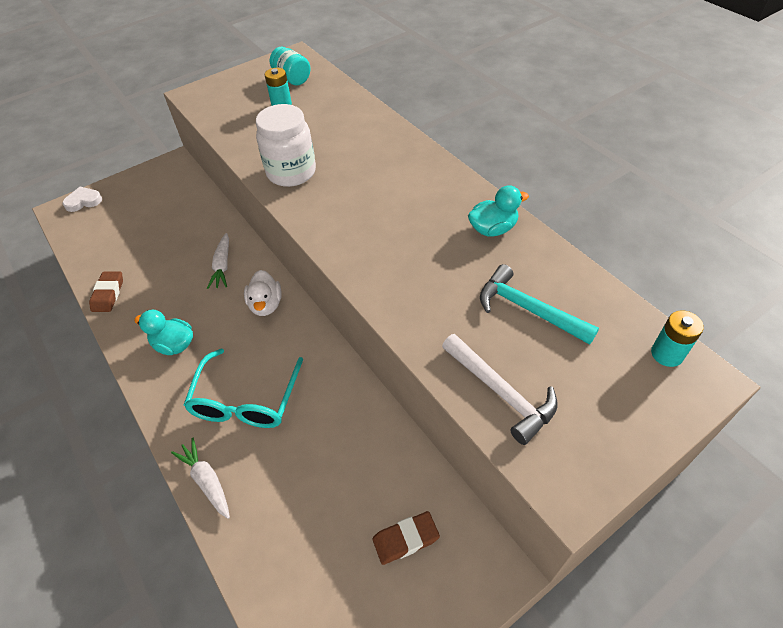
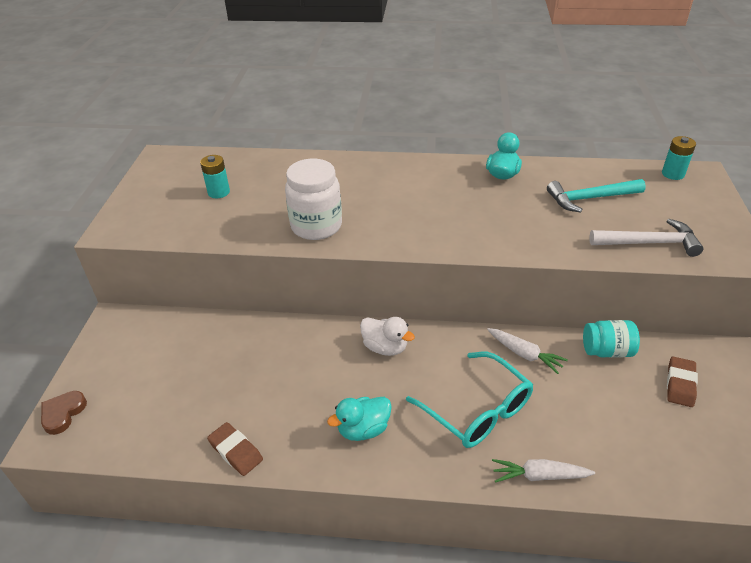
camera: 50 degrees left, 10 degrees down
white heart [62,187,102,212] -> brown heart [41,391,87,435]
white carrot [207,233,229,289] -> white carrot moved to [487,328,568,374]
turquoise jar [270,47,310,86] -> turquoise jar moved to [583,320,640,358]

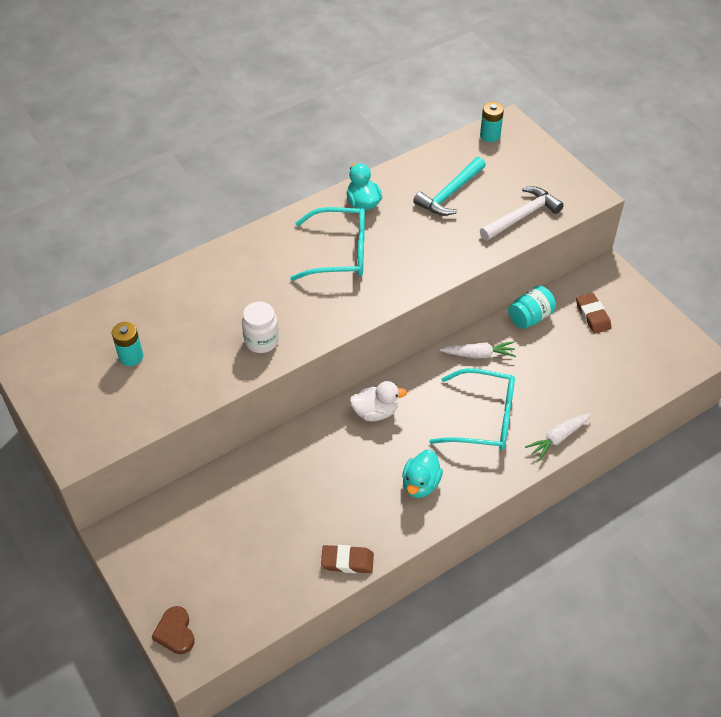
camera: 40 degrees left, 10 degrees up
white jar [285,159,342,240] -> white jar [242,302,279,353], size x0.66
none -> turquoise glasses [290,207,365,281]

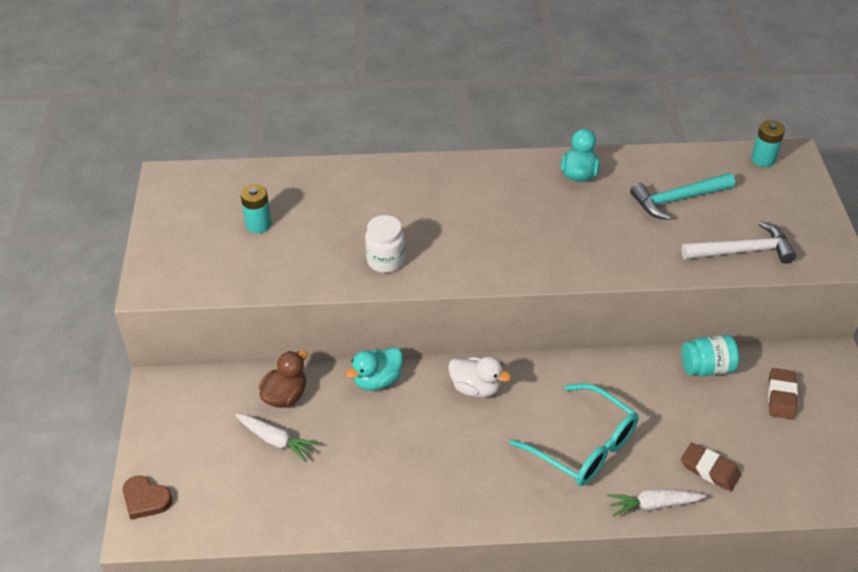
camera: 30 degrees right, 5 degrees down
brown heart [152,606,195,654] -> brown heart turned 75 degrees counterclockwise [123,475,172,520]
turquoise glasses [290,207,365,281] -> none
brown eraser [321,545,374,573] -> brown eraser moved to [681,442,741,492]
turquoise duck [402,450,443,498] -> turquoise duck moved to [346,347,403,390]
white carrot [440,341,516,359] -> white carrot moved to [235,414,319,462]
none -> brown duck [259,351,307,408]

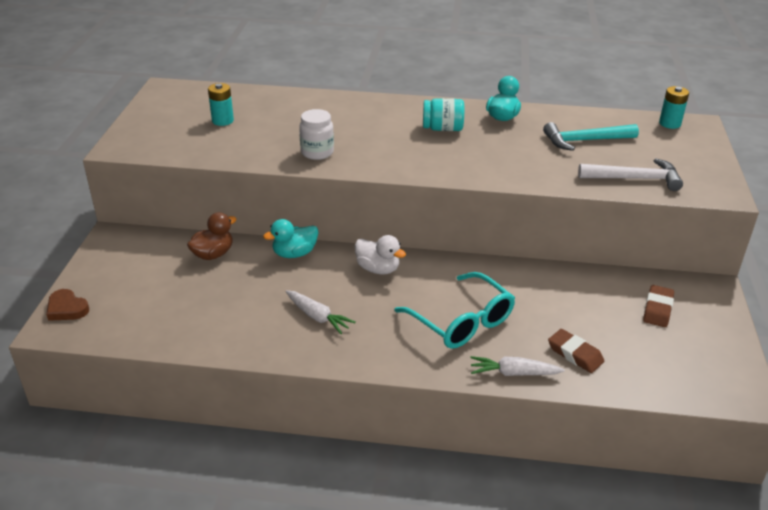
camera: 10 degrees right, 10 degrees down
white carrot [235,414,319,462] -> white carrot moved to [285,290,356,334]
turquoise jar [682,335,739,376] -> turquoise jar moved to [423,98,464,131]

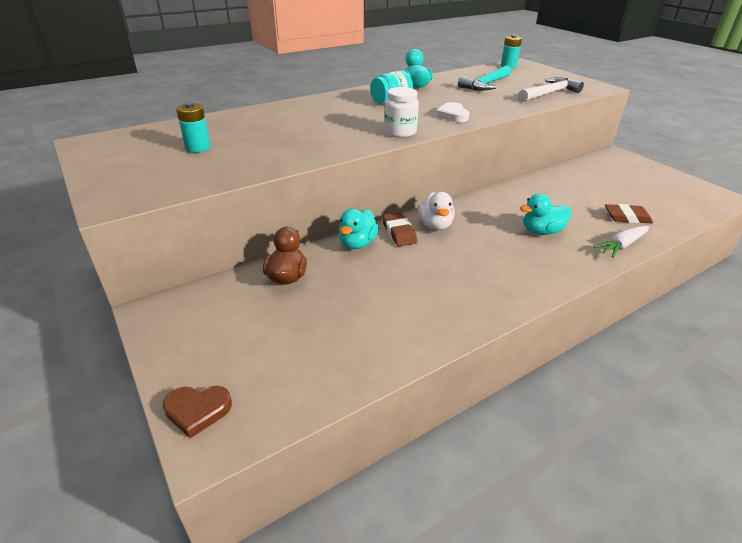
camera: 40 degrees left, 0 degrees up
white carrot [285,290,356,334] -> none
white jar [299,109,334,160] -> white jar moved to [384,87,419,138]
white duck [355,235,406,274] -> white duck turned 90 degrees clockwise [418,192,455,230]
turquoise glasses [394,272,515,349] -> turquoise duck [520,193,572,235]
brown eraser [643,285,674,327] -> brown eraser moved to [382,212,417,247]
none -> white heart [436,102,469,122]

